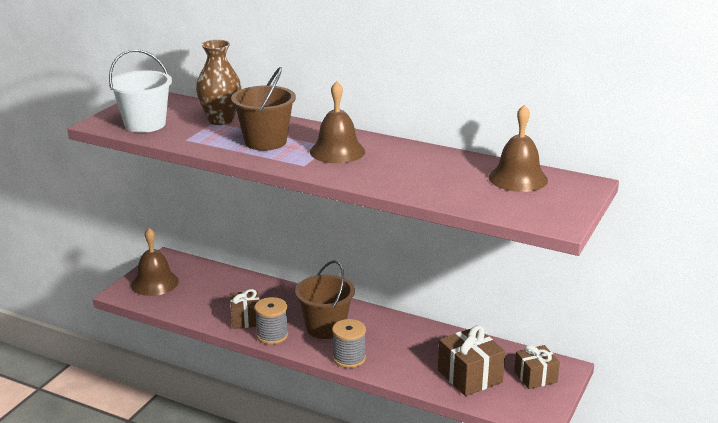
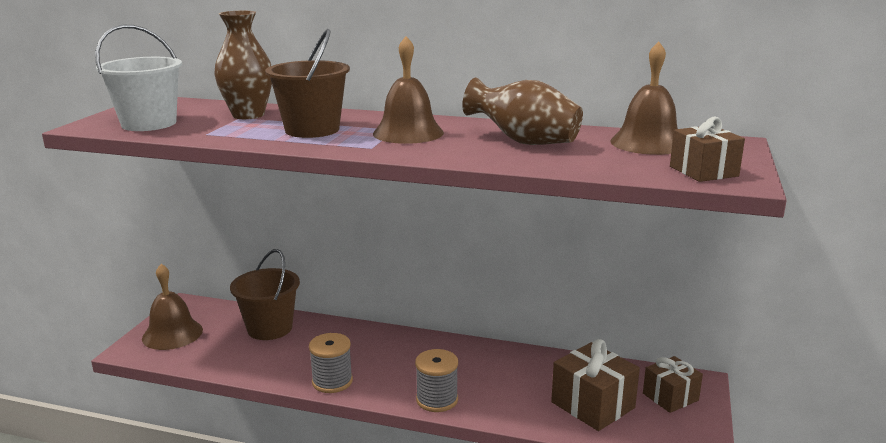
camera: 10 degrees left, 5 degrees down
brown gift [230,289,259,329] -> brown gift moved to [670,117,745,182]
brown bucket [295,260,355,339] -> brown bucket moved to [230,249,300,340]
none -> brown vase [462,77,583,145]

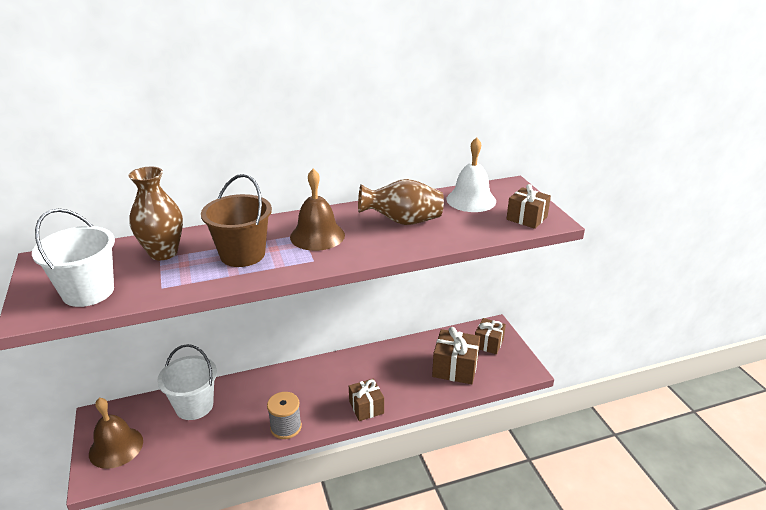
camera: 35 degrees left, 10 degrees up
brown bucket [230,249,300,340] -> white bucket [157,344,217,420]
grey spool [415,349,458,412] -> brown gift [349,378,384,421]
brown bell [610,41,678,155] -> white bell [447,137,496,212]

